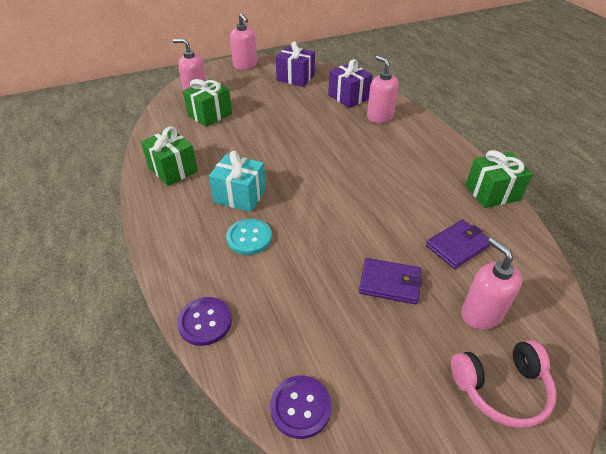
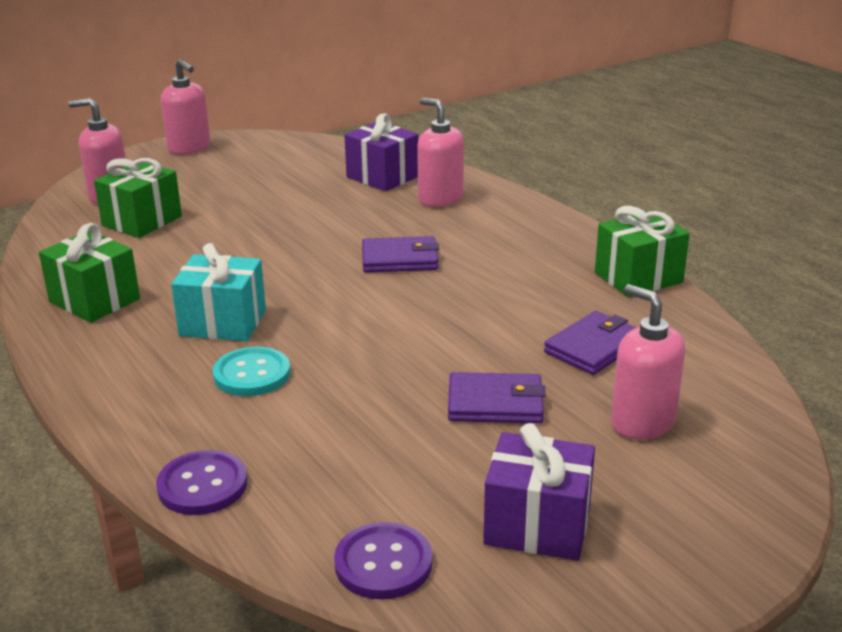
camera: 10 degrees left, 15 degrees down
purple gift [276,41,315,87] -> purple gift moved to [483,423,595,561]
pink headphones [451,340,557,428] -> none
none -> purple wallet [362,236,439,273]

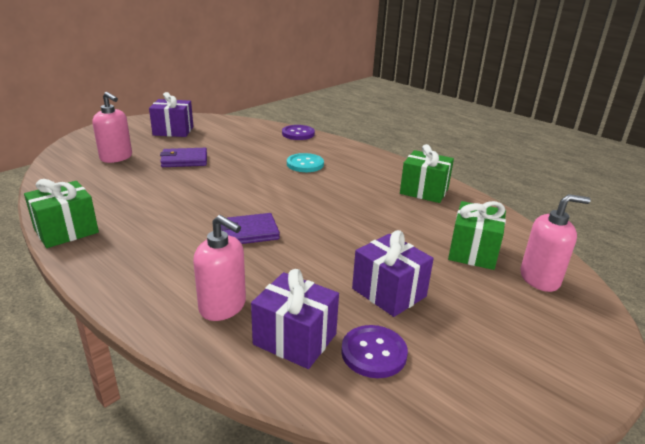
camera: 165 degrees right, 0 degrees up
pink soap dispenser [161,59,210,155] -> none
turquoise gift [171,243,266,341] -> none
purple button [334,522,432,599] -> purple button moved to [341,325,408,378]
purple wallet [544,311,636,375] -> none
none -> purple gift [352,230,434,317]

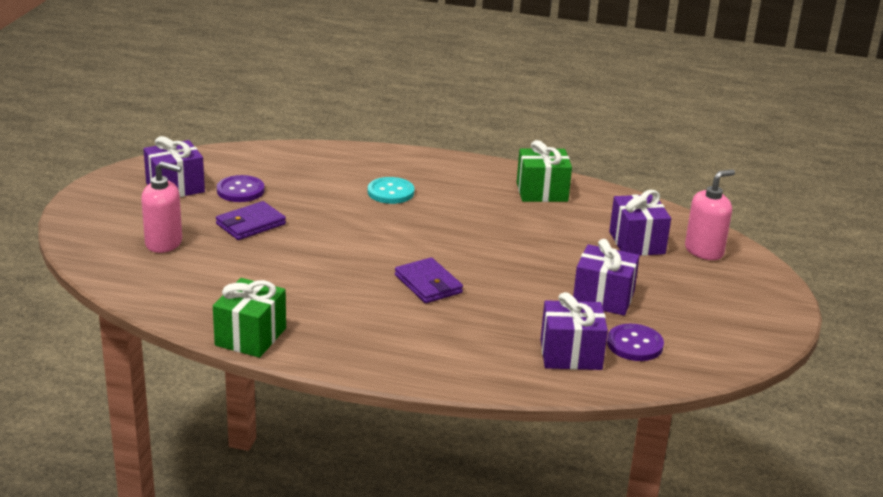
camera: 30 degrees left, 0 degrees up
pink soap dispenser [193,215,246,321] -> none
purple wallet [221,213,280,244] -> purple wallet turned 75 degrees counterclockwise [395,257,463,303]
purple button [282,125,315,140] -> purple button moved to [217,175,265,202]
green gift [448,201,506,270] -> purple gift [609,190,671,256]

